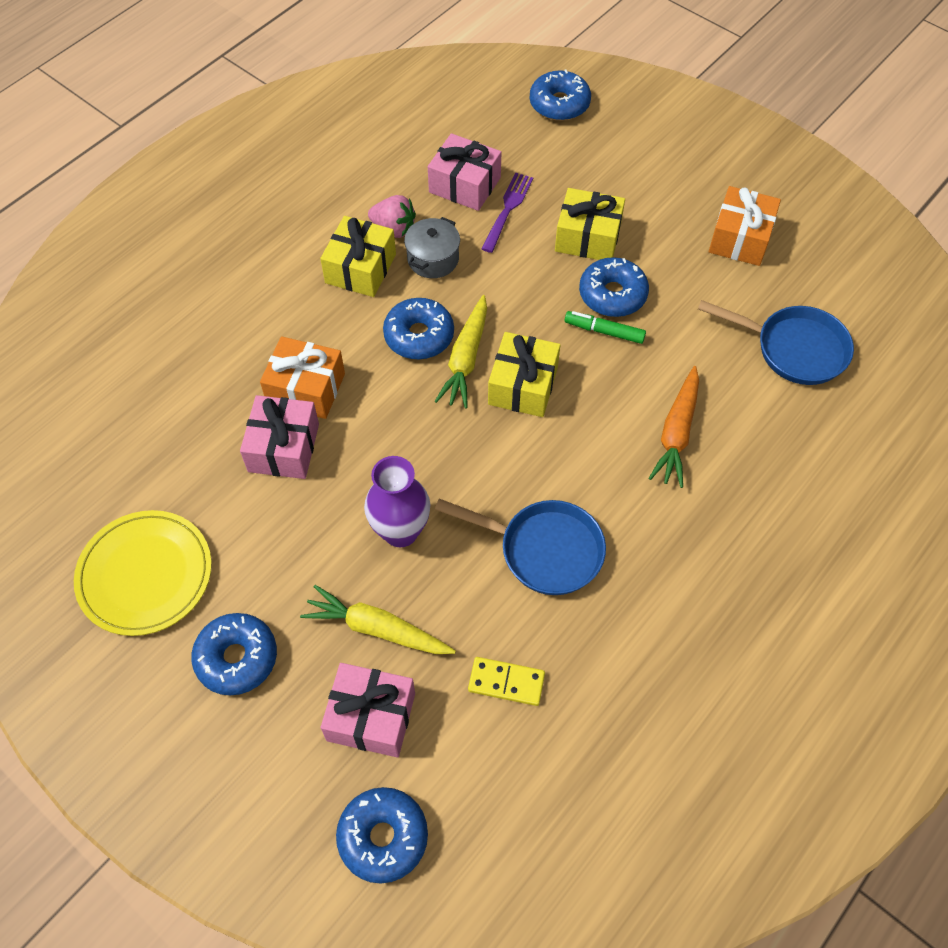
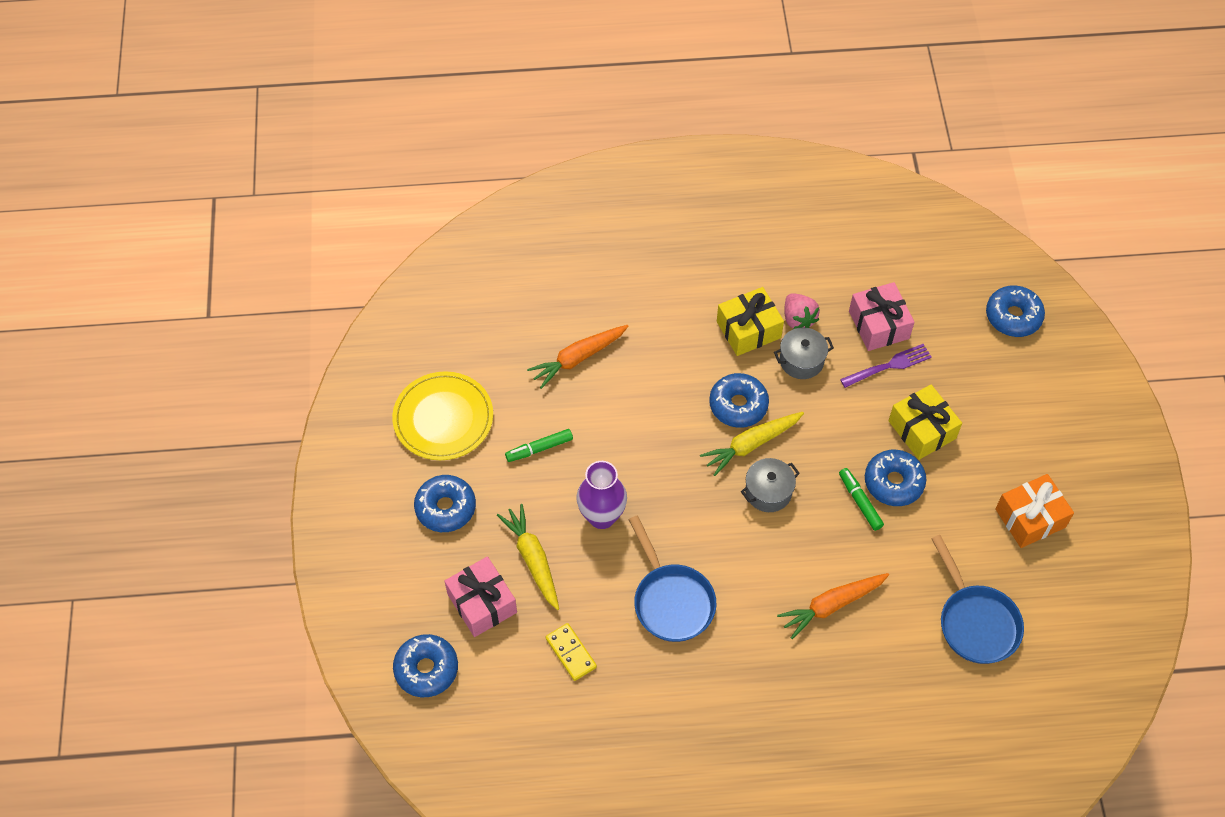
camera: 45 degrees right, 0 degrees up
pink gift [240,395,319,479] -> none
orange gift [260,336,345,419] -> none
yellow gift [488,332,560,417] -> grey pot [741,458,800,512]
none -> green marker [505,429,573,462]
none -> orange carrot [527,325,628,389]

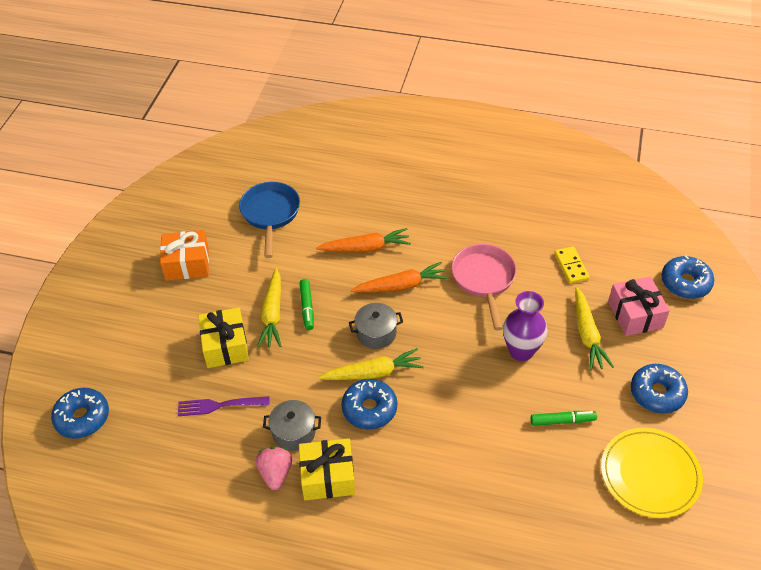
camera: 160 degrees left, 10 degrees down
orange carrot [527,325,628,389] -> orange carrot moved to [351,262,448,292]
blue pan [629,516,716,642] -> pink pan [452,244,517,330]
pink gift [849,282,915,351] -> none
blue donut [865,450,926,506] -> yellow carrot [257,268,281,348]

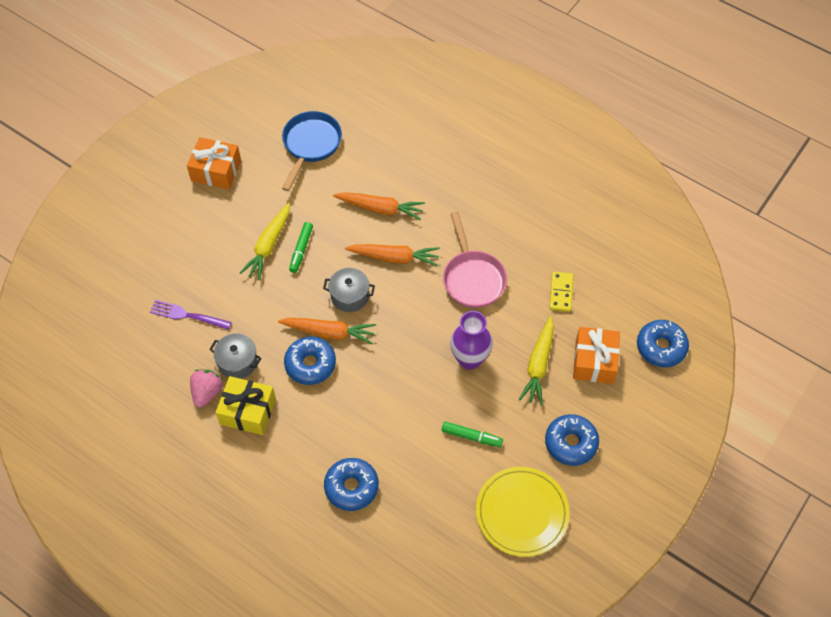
camera: 20 degrees right, 10 degrees up
blue donut [51,388,109,439] -> blue donut moved to [324,458,379,511]
yellow gift [198,308,249,368] -> none
yellow carrot [318,348,424,380] -> orange carrot [278,318,376,344]
pink pan [452,244,517,330] -> pink pan turned 150 degrees clockwise [443,211,507,308]
pink gift [608,276,670,336] -> orange gift [573,327,620,384]

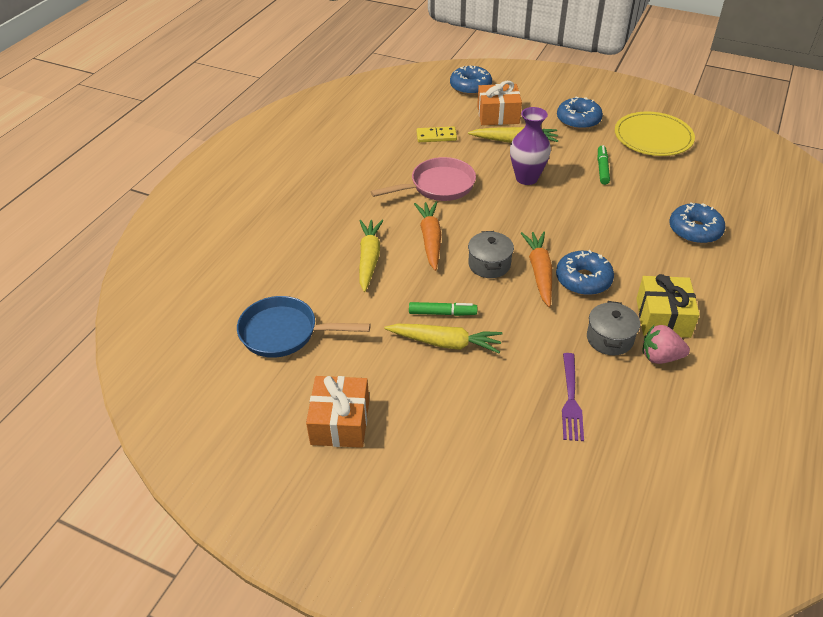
camera: 100 degrees left, 15 degrees down
orange carrot [333,192,425,220] -> yellow carrot [359,220,383,292]

